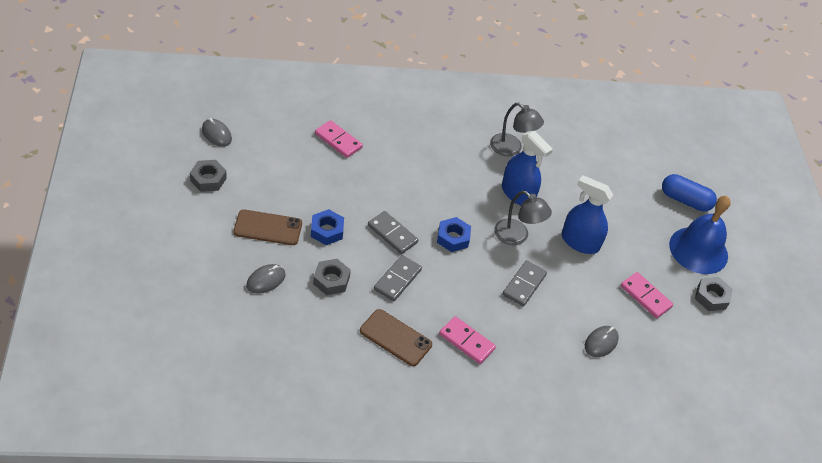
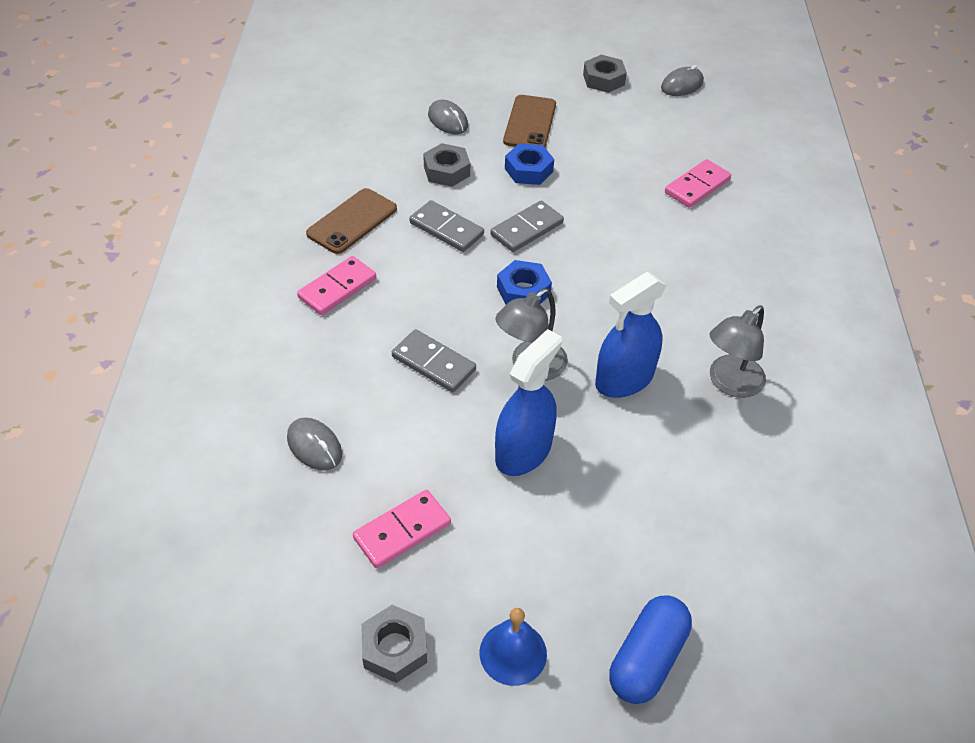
camera: 100 degrees right, 0 degrees up
blue bell [669,196,731,274] -> blue bell [479,608,547,686], size x0.55

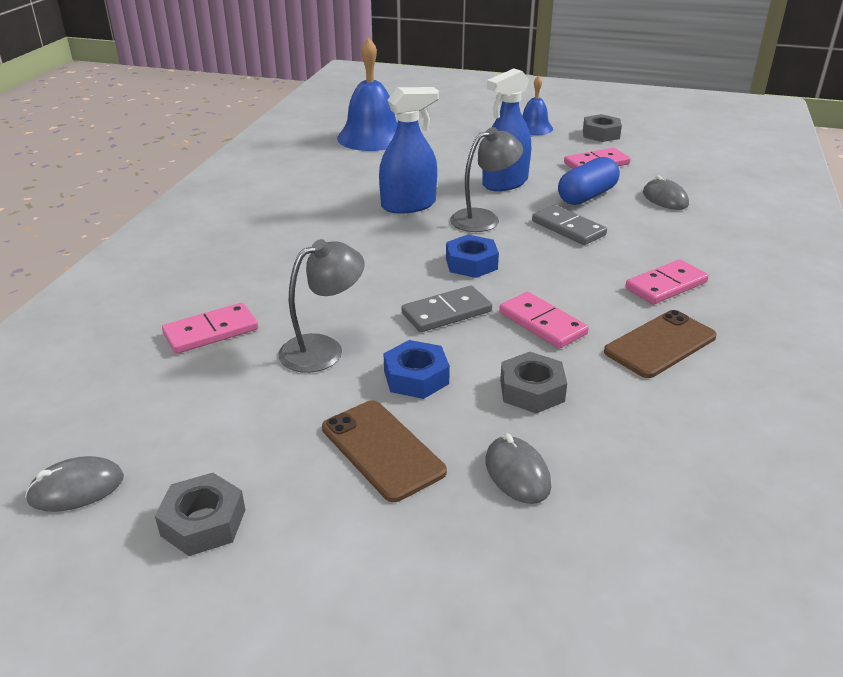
camera: 165 degrees left, 15 degrees down
grey domino [409,200,484,252] -> pink domino [499,292,589,349]
brown phone [503,95,556,147] -> brown phone turned 60 degrees counterclockwise [322,400,447,502]
blue capsule [609,595,692,704] -> blue capsule moved to [558,157,620,205]
grey lamp [709,305,766,398] -> grey lamp moved to [278,239,365,373]
none -> blue bell [337,37,397,151]

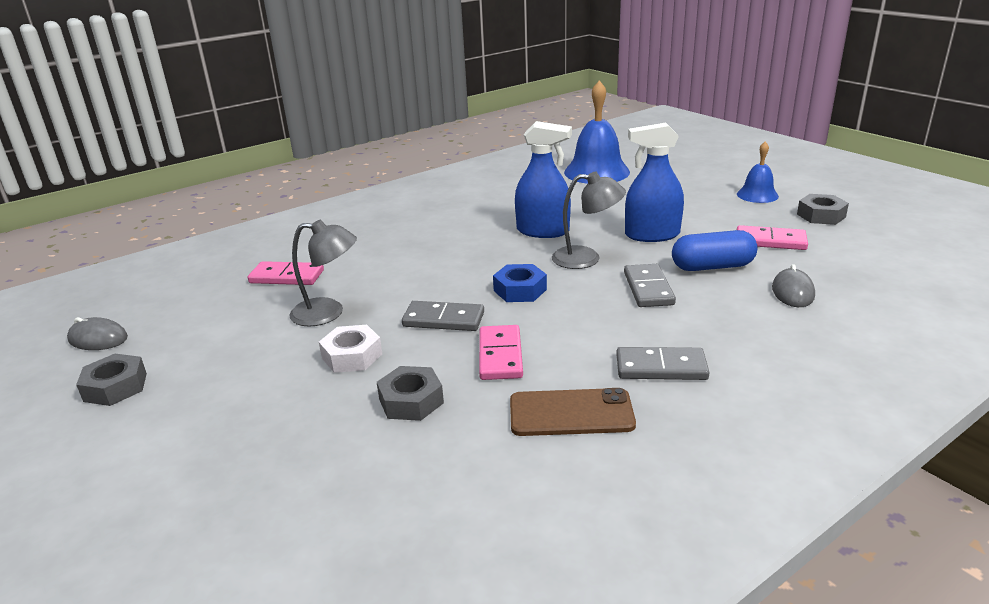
camera: 40 degrees right, 5 degrees down
brown phone [322,400,447,502] -> none
blue nut [384,340,450,399] -> white nut [319,325,382,373]
grey mouse [485,433,551,504] -> none
pink domino [625,259,709,304] -> grey domino [616,347,710,380]

